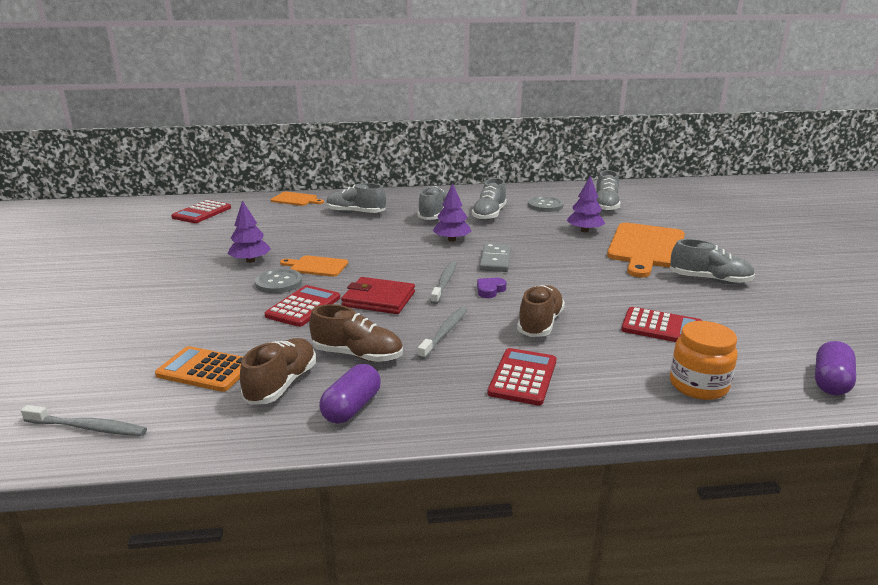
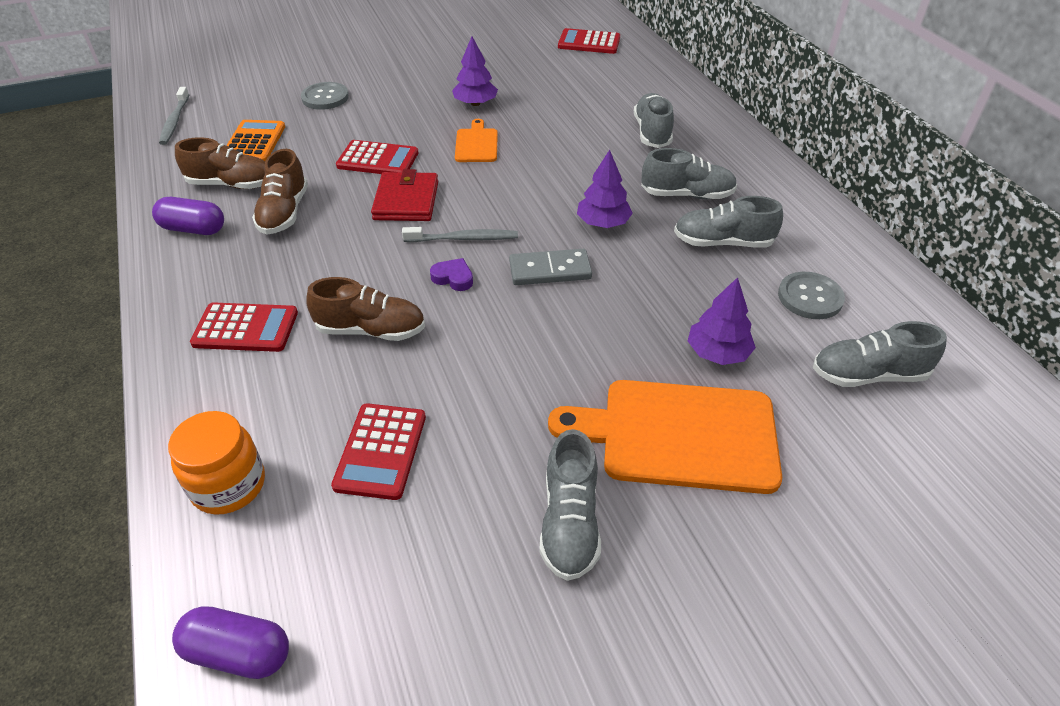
camera: 75 degrees right, 20 degrees up
grey button [255,269,302,293] -> grey button moved to [301,82,349,110]
orange cutting board [271,192,324,206] -> none
grey toothbrush [418,307,468,359] -> none

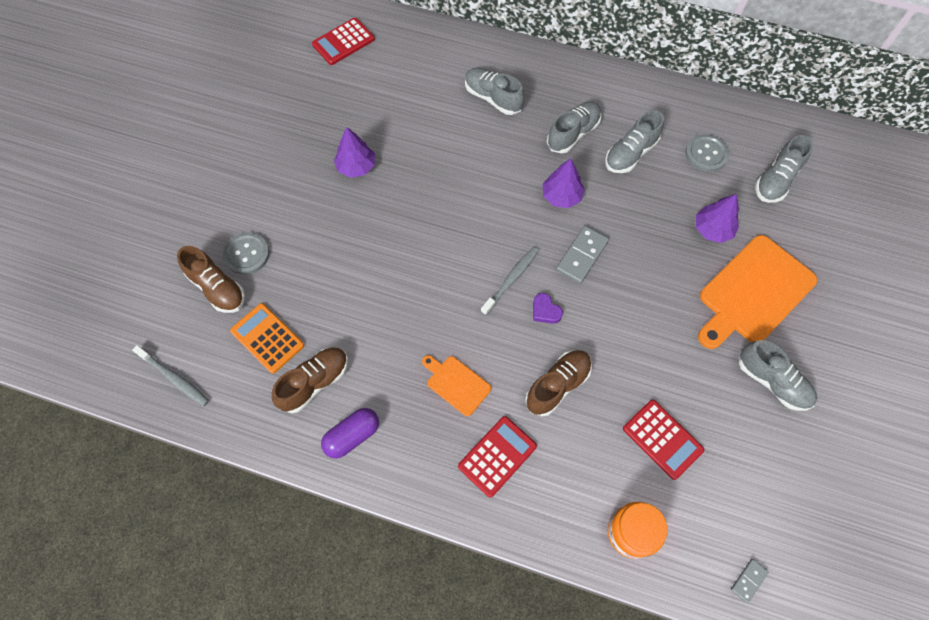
camera: 50 degrees left, 20 degrees up
purple capsule [172,606,289,679] -> grey domino [731,559,769,603]
brown shoe [252,149,308,234] -> brown shoe moved to [177,246,245,313]
red calculator [336,140,418,174] -> none
red wallet [371,169,438,221] -> none
purple heart [430,258,473,291] -> purple heart turned 105 degrees counterclockwise [533,293,563,324]
orange cutting board [455,119,498,162] -> orange cutting board moved to [422,355,491,416]

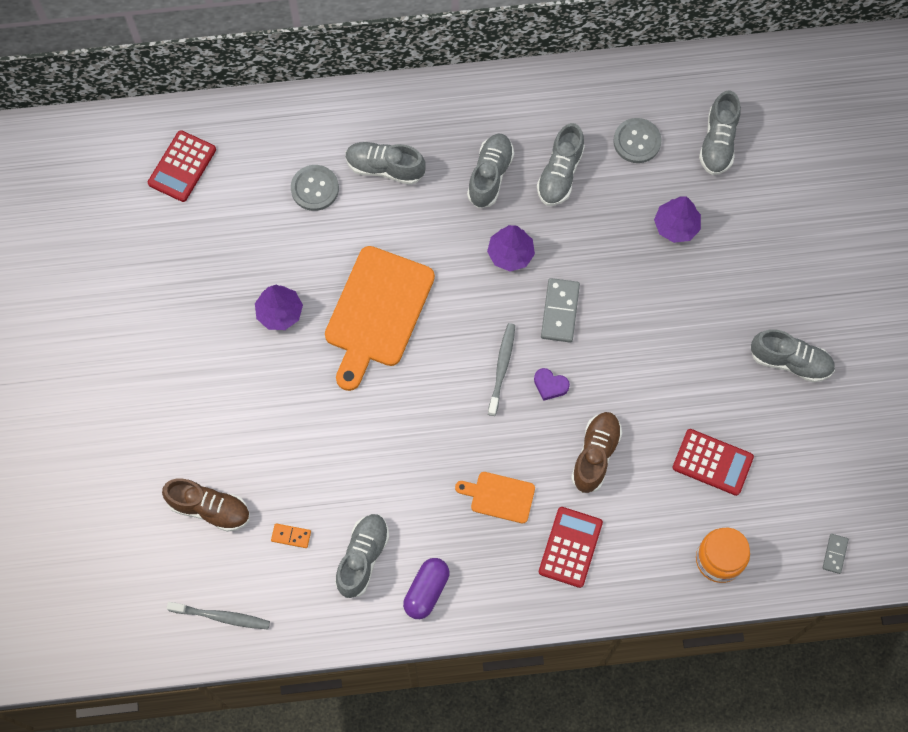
camera: 25 degrees left, 5 degrees up
grey button [223,233,270,275] -> grey button moved to [291,165,339,211]
orange calculator [230,303,304,374] -> orange domino [271,523,311,548]
brown shoe [272,347,348,413] -> grey shoe [335,514,389,598]
orange cutting board [698,235,817,349] -> orange cutting board moved to [325,246,435,391]

